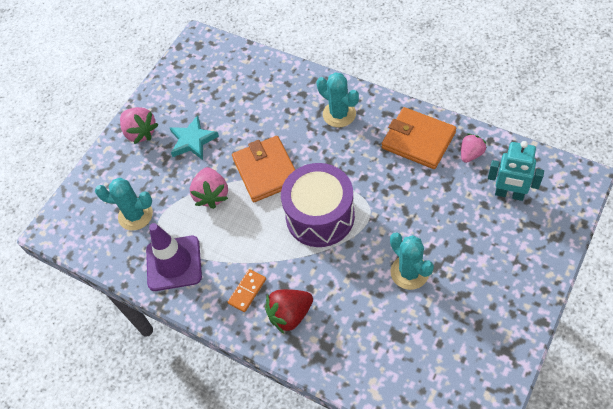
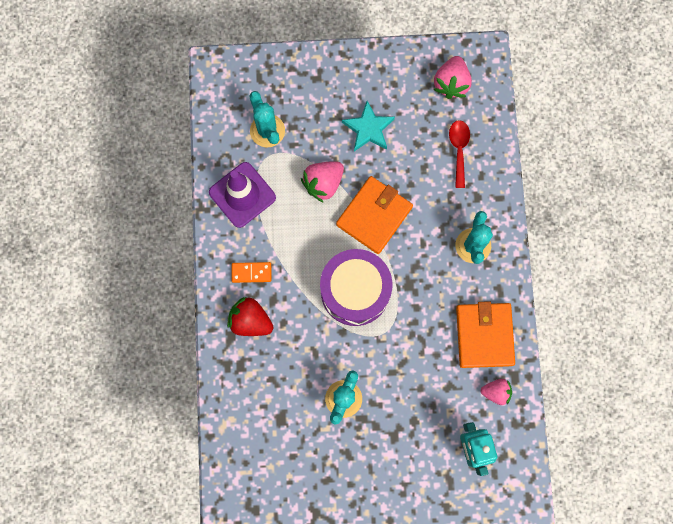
camera: 50 degrees right, 20 degrees up
pink strawberry [120,107,159,144] -> pink strawberry moved to [433,56,472,99]
none -> red spoon [449,120,470,188]

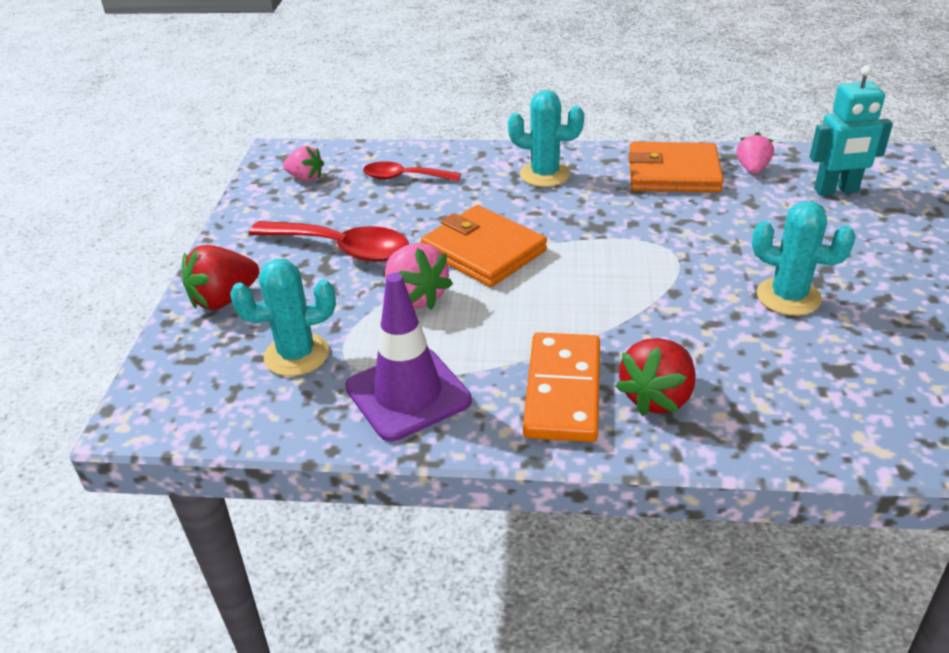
camera: 80 degrees left, 40 degrees down
orange domino [232,262,271,283] -> orange domino [523,332,600,442], size x1.86
purple drum [320,249,393,326] -> none
turquoise star [342,101,395,151] -> red spoon [249,221,409,262]
pink strawberry [433,56,472,99] -> pink strawberry [283,146,324,182], size x0.66
none -> red strawberry [182,245,259,310]

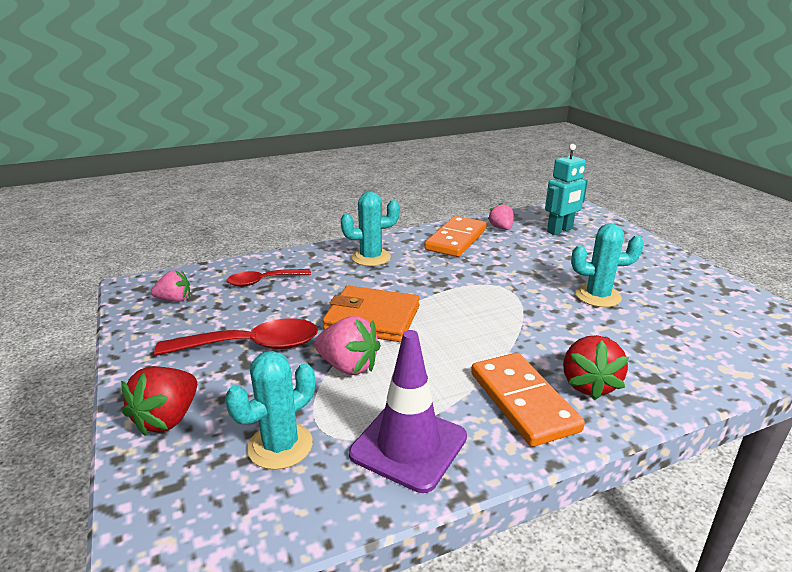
camera: 30 degrees left, 10 degrees down
orange wallet [628,142,724,192] -> orange domino [424,216,487,257]

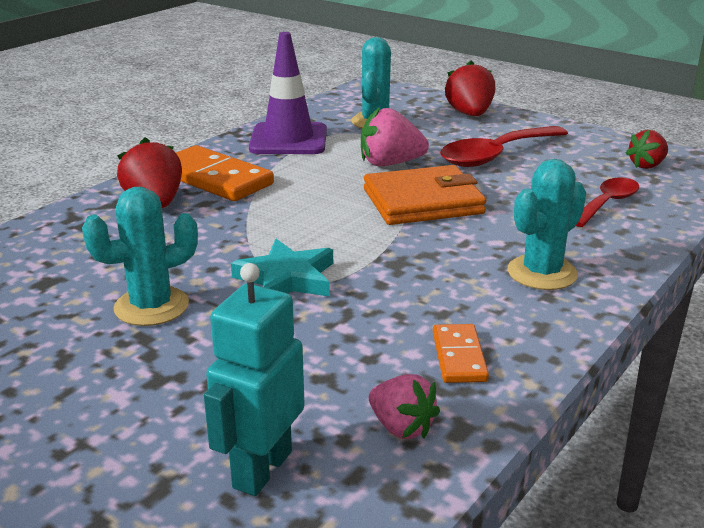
camera: 150 degrees right, 0 degrees up
pink strawberry [151,270,190,302] -> red strawberry [626,130,668,169]
orange domino [424,216,487,257] -> orange domino [433,324,489,383], size x0.54
none -> turquoise star [231,239,333,297]

